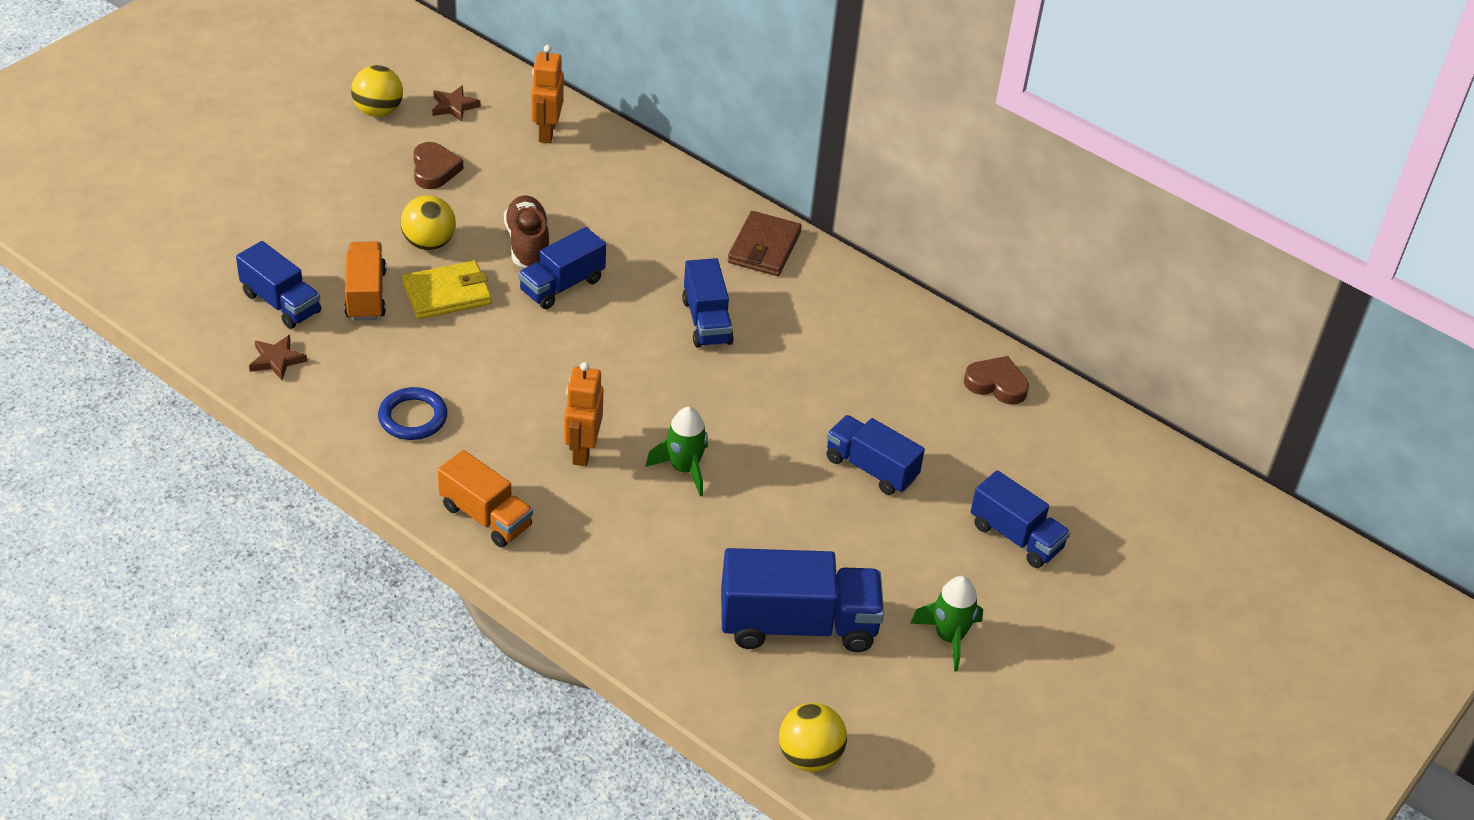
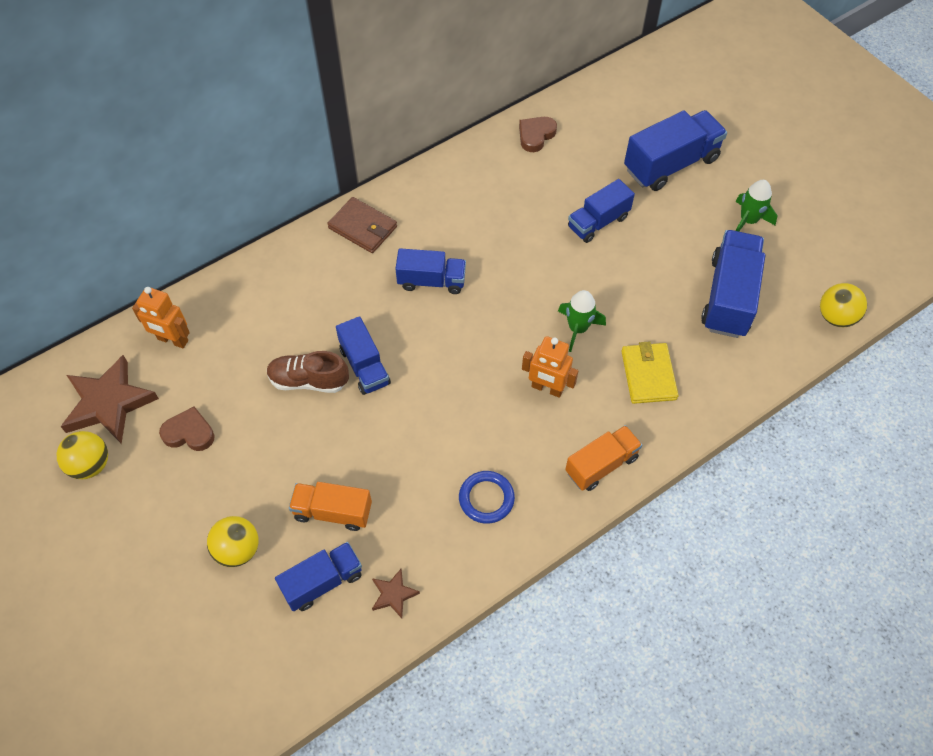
camera: 70 degrees left, 15 degrees up
yellow ball [400,195,456,250] -> yellow ball moved to [207,516,259,567]
yellow wallet [402,260,492,319] -> yellow wallet moved to [621,341,679,404]
brown star [432,85,481,122] -> brown star [61,355,159,444], size x2.09
blue truck [970,470,1070,568] -> blue truck [624,110,727,191], size x1.56

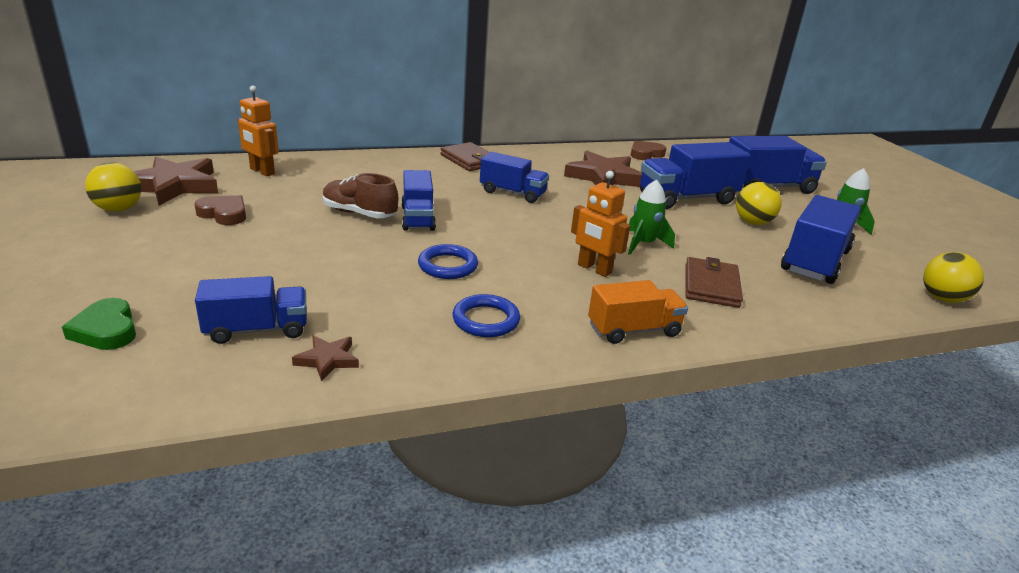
camera: 15 degrees right, 30 degrees down
yellow ball [207,516,259,567] -> yellow ball moved to [736,182,782,225]
orange truck [289,482,372,531] -> none
blue truck [568,179,635,243] -> blue truck [640,142,751,209], size x1.56
yellow wallet [621,341,679,404] -> brown wallet [685,257,743,308]
none -> green heart [62,298,136,350]
none -> blue ring [418,244,478,279]
none -> brown star [564,151,642,187]

